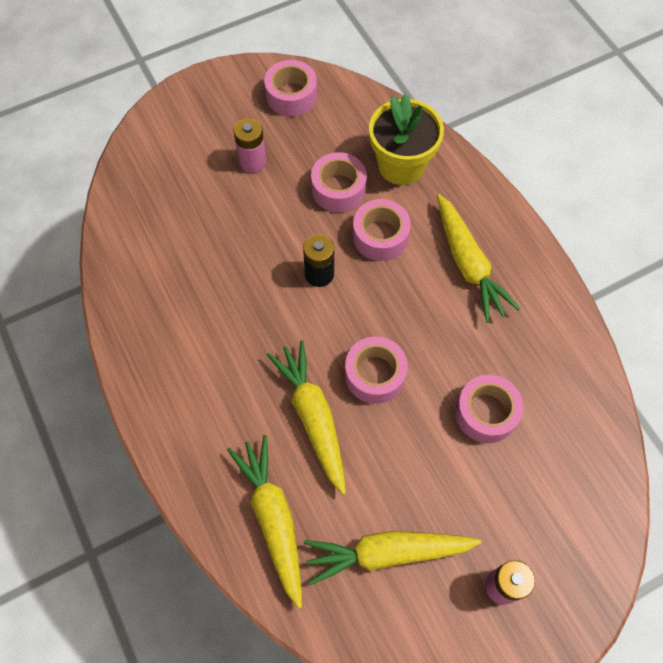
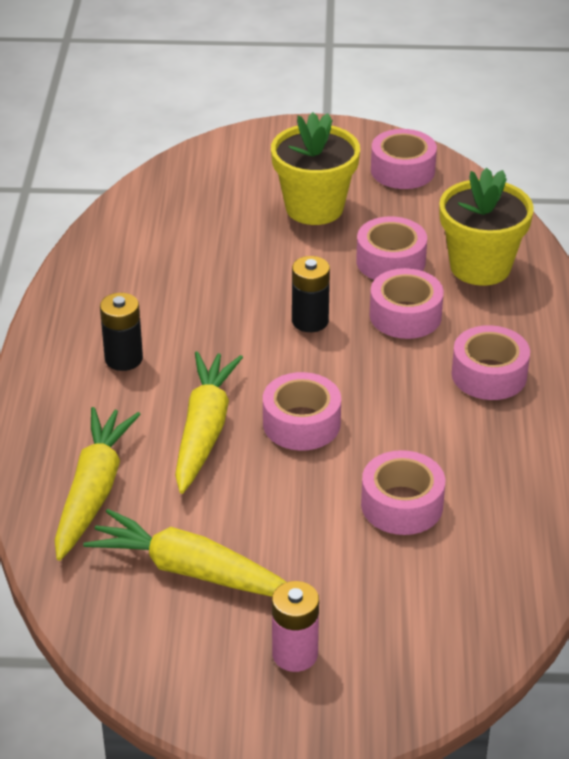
camera: 30 degrees right, 25 degrees down
pink battery [233,118,266,173] -> yellow flower pot [271,112,360,225]
yellow carrot [437,194,520,323] -> pink tape [452,325,530,400]
none -> black battery [100,293,143,371]

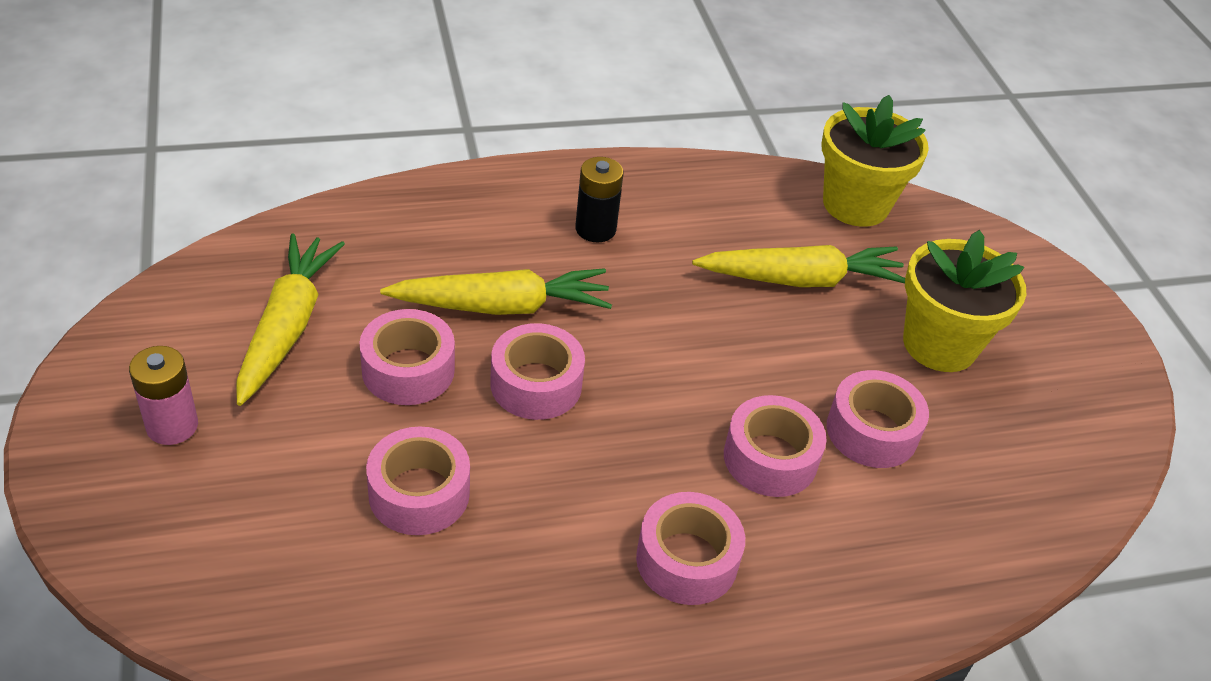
camera: 70 degrees right, 5 degrees up
yellow carrot [54,407,141,561] -> yellow carrot moved to [692,245,905,287]
black battery [292,256,330,332] -> none
pink tape [371,129,437,189] -> pink tape moved to [360,309,455,405]
yellow flower pot [439,168,534,286] -> yellow flower pot moved to [822,95,929,227]

